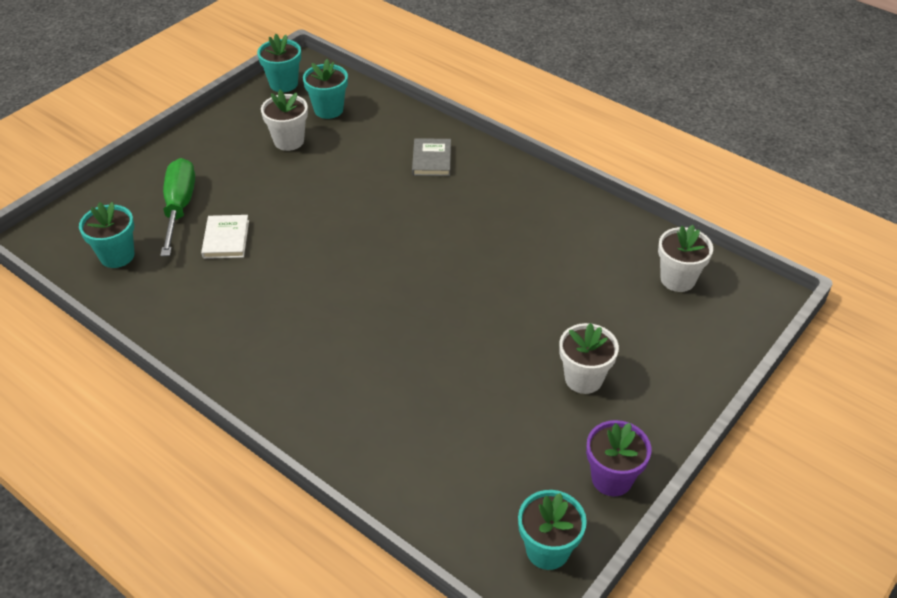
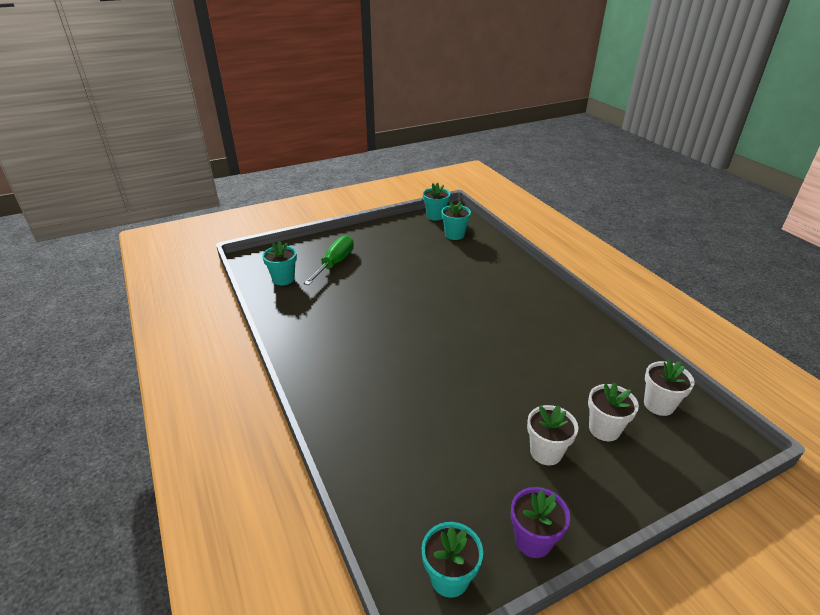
camera: 25 degrees right, 10 degrees down
white book [201,215,249,259] -> none
white flower pot [261,90,308,151] -> white flower pot moved to [588,382,639,441]
grey book [412,138,451,176] -> none

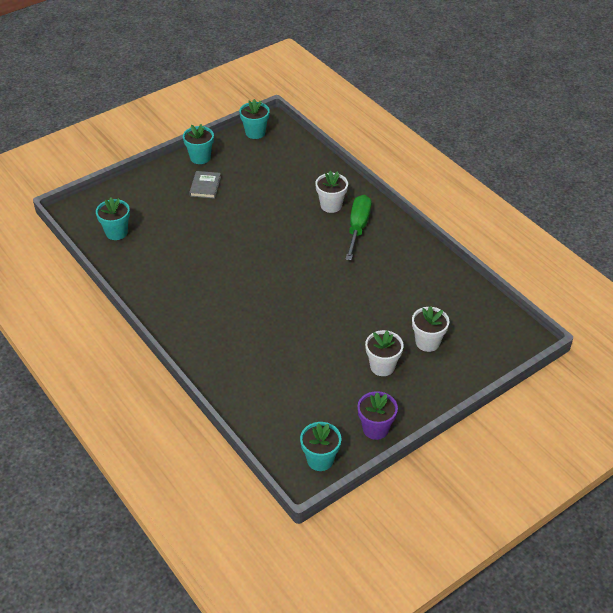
camera: 10 degrees left, 10 degrees up
green screwdriver [304,235,354,285] -> green screwdriver moved to [345,195,372,260]
turquoise flower pot [441,201,471,240] -> turquoise flower pot moved to [183,124,214,164]
white flower pot [644,359,695,416] -> white flower pot moved to [315,171,348,213]
none -> grey book [189,171,221,199]

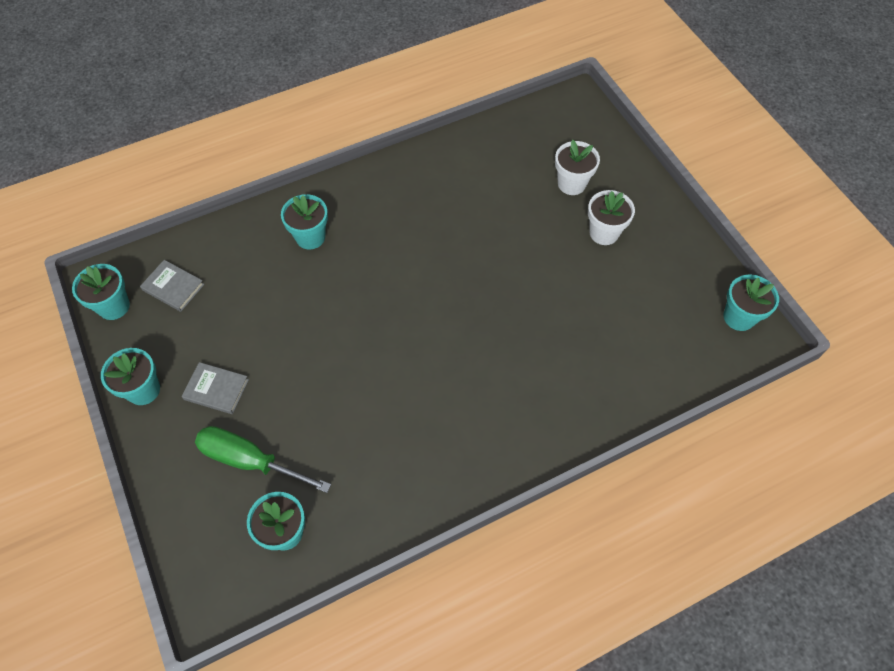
camera: 80 degrees left, 15 degrees up
white flower pot [315,171,348,213] -> turquoise flower pot [281,194,328,250]
green screwdriver [345,195,372,260] -> green screwdriver moved to [195,426,331,493]
purple flower pot [357,391,398,440] -> none
none -> grey book [140,260,204,312]

